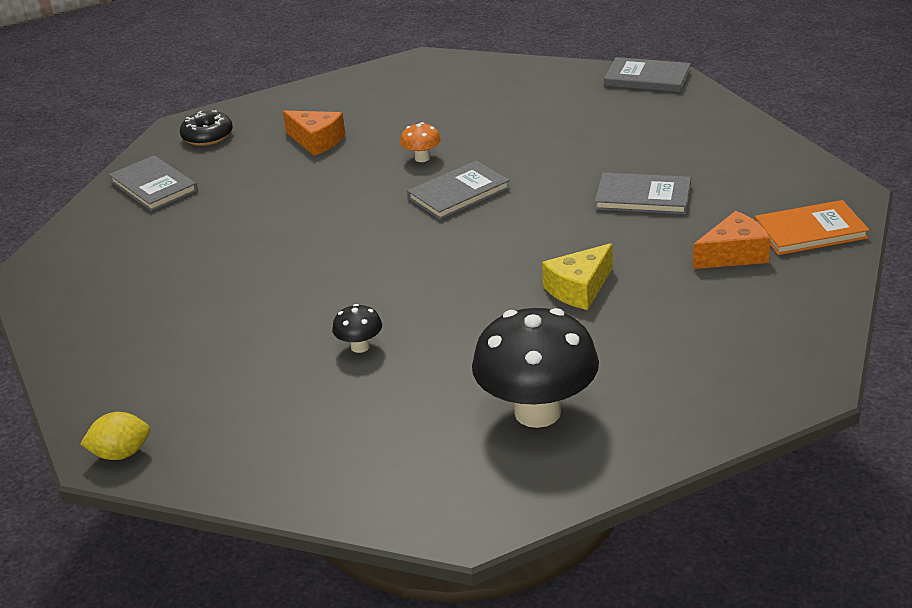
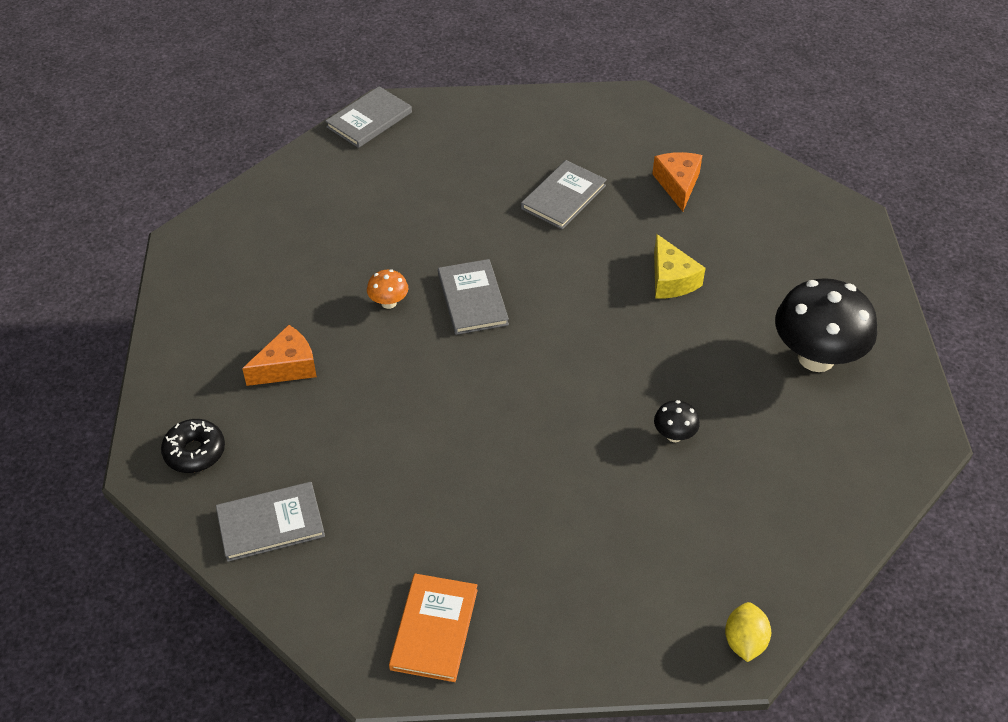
camera: 70 degrees left, 15 degrees up
orange book [755,200,869,255] -> orange book moved to [389,574,478,682]

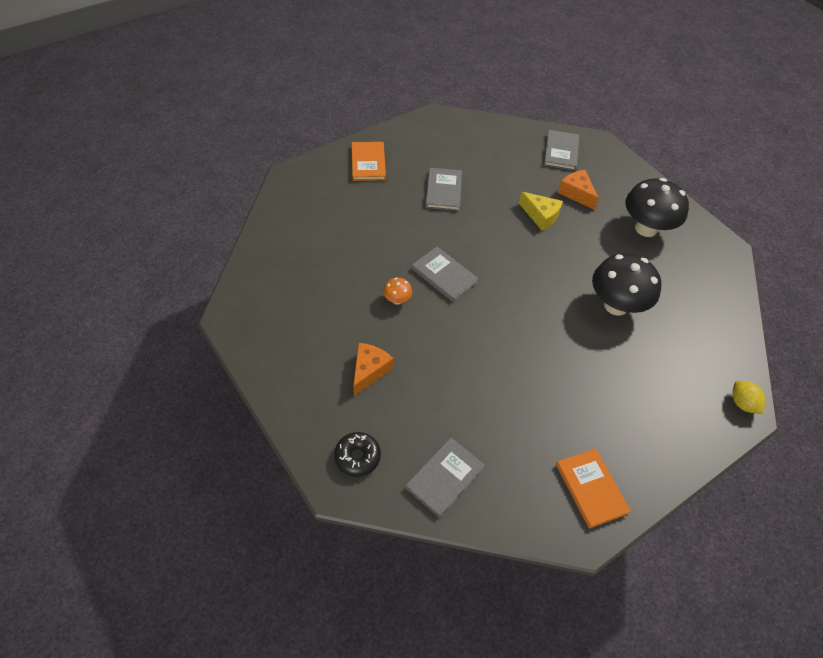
camera: 35 degrees left, 5 degrees up
grey book [325,86,412,148] -> grey book moved to [544,130,579,171]
orange cheese [652,152,702,211] -> orange cheese moved to [558,170,599,210]
black mushroom [654,400,700,442] -> black mushroom [592,253,661,316], size x2.29
none -> orange book [352,142,386,181]

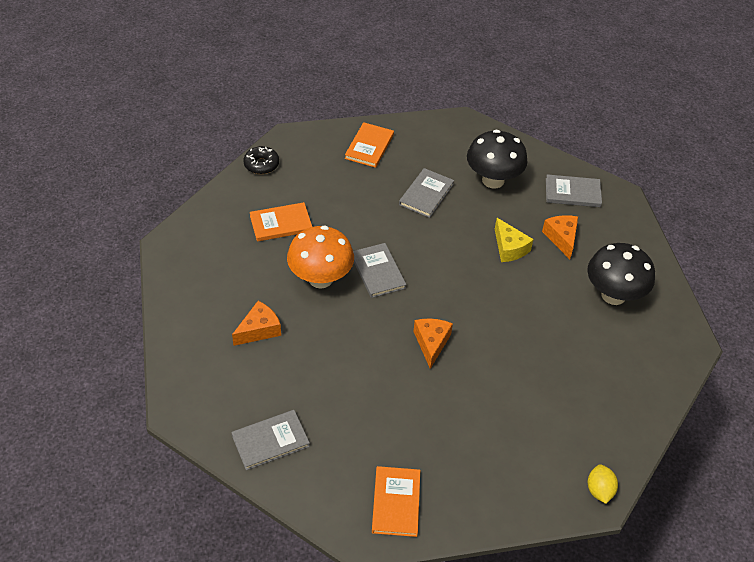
camera: 25 degrees right, 5 degrees down
black donut [334,432,381,477] -> black donut moved to [243,146,279,174]
orange mushroom [383,278,412,305] -> orange mushroom [287,226,354,289], size x2.29
grey book [544,130,579,171] -> grey book turned 60 degrees clockwise [546,174,602,207]
black mushroom [592,253,661,316] -> black mushroom moved to [467,130,528,188]
none -> orange book [250,202,312,242]
none -> orange cheese [413,318,453,369]

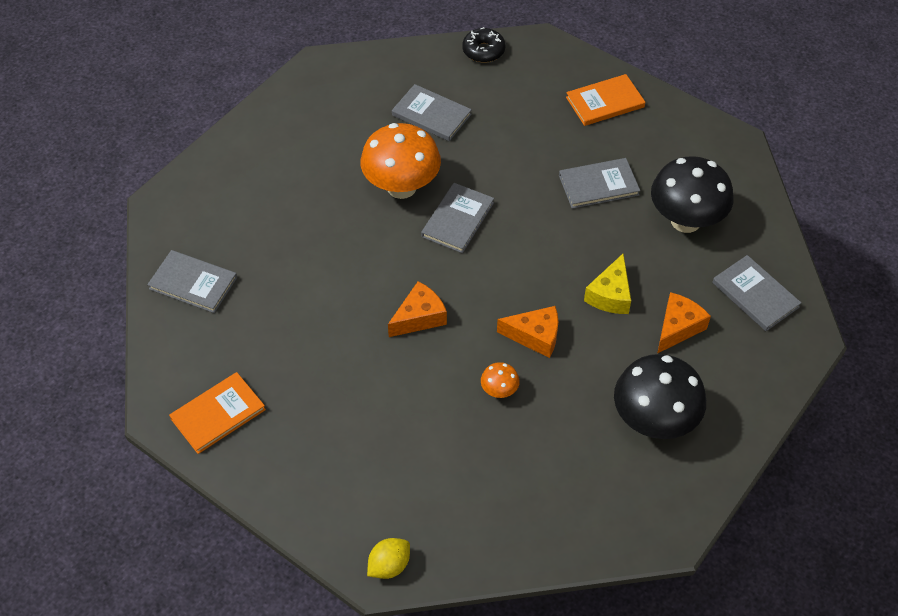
camera: 50 degrees right, 5 degrees up
orange cheese [232,301,281,346] -> orange cheese moved to [497,306,558,358]
orange book [250,202,312,242] -> grey book [392,84,472,141]
none -> orange mushroom [481,362,520,398]

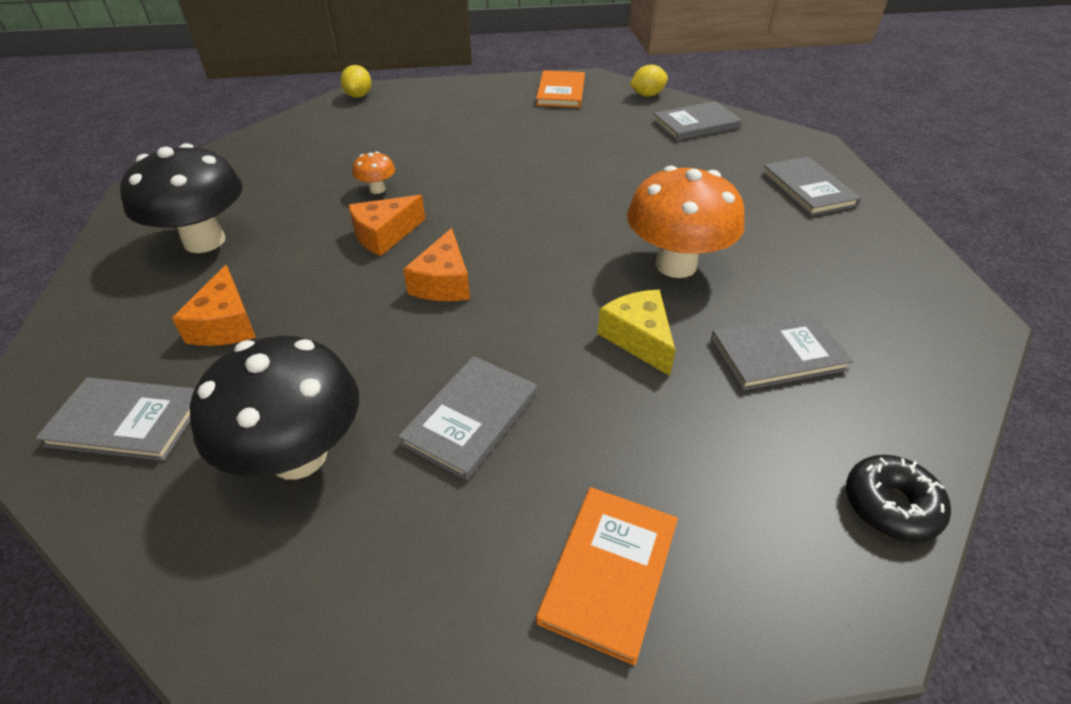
camera: 135 degrees right, 10 degrees down
orange cheese [388,281,447,337] -> orange cheese moved to [403,228,470,301]
grey book [421,183,494,253] -> grey book moved to [762,157,861,216]
yellow cheese [584,253,631,314] -> yellow cheese moved to [598,290,675,376]
none -> yellow lemon [630,64,668,97]

